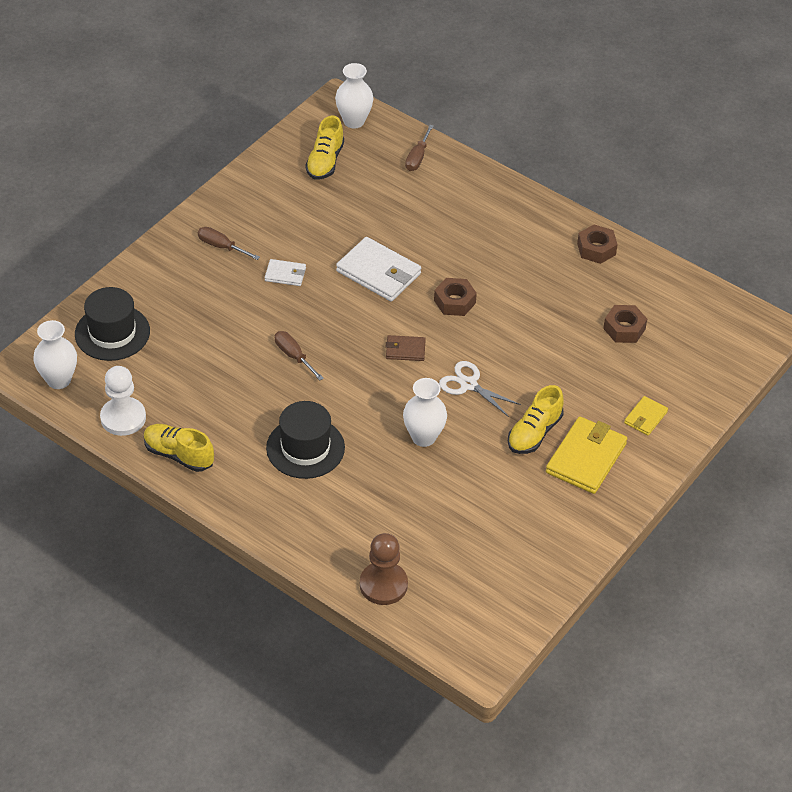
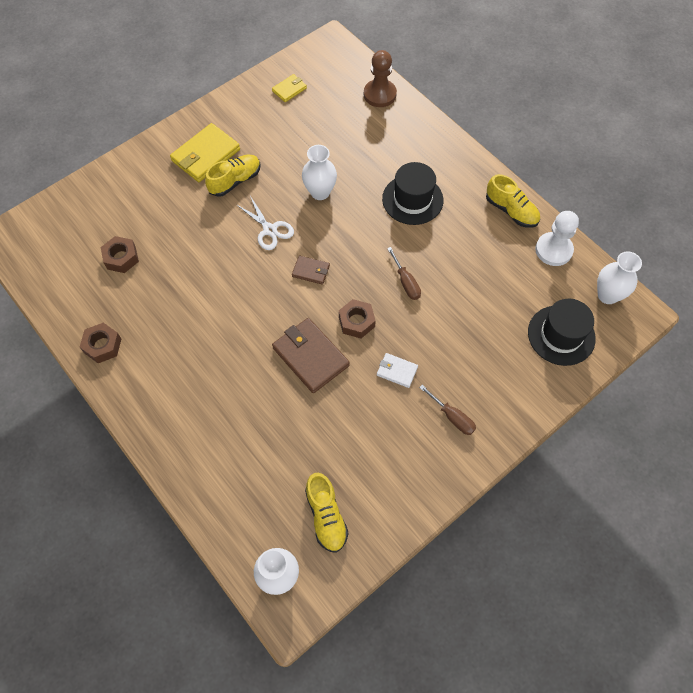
camera: 165 degrees left, 15 degrees up
yellow shoe [305,116,344,180] -> yellow shoe turned 135 degrees clockwise [305,473,349,553]
white wallet [336,237,421,301] -> brown wallet [272,318,350,393]
brown screwdriver [405,125,434,171] -> none
brown nut [434,278,477,316] -> brown nut moved to [339,299,376,338]
yellow wallet [624,396,668,436] -> yellow wallet moved to [272,74,307,102]

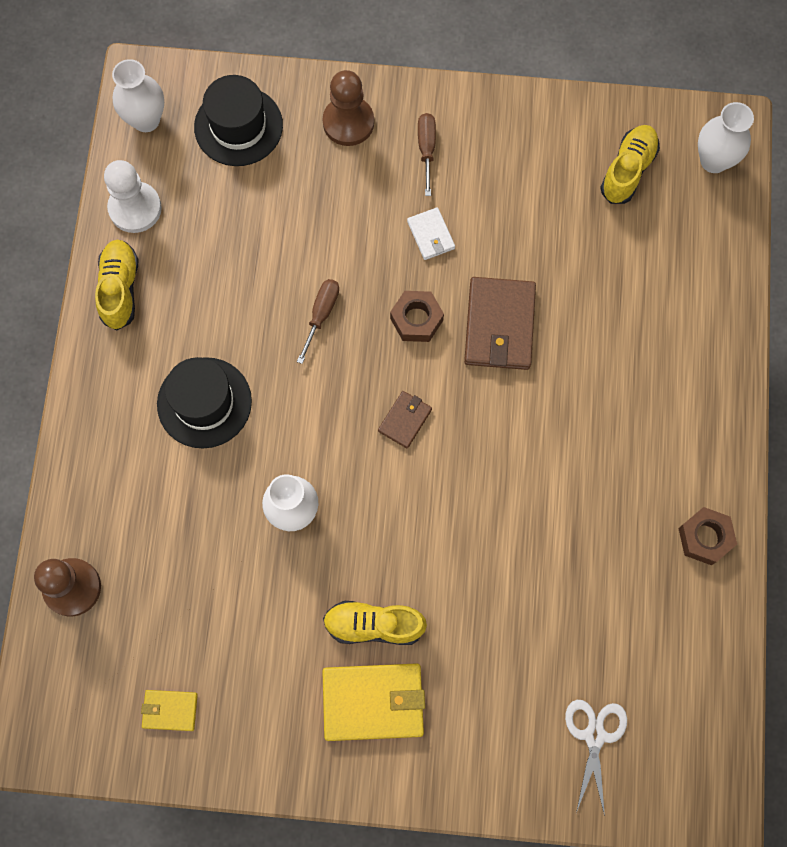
camera: 135 degrees left, 10 degrees up
brown nut [101,236,139,273] -> none
white scissors [236,196,294,250] -> white scissors moved to [565,700,627,816]
brown wallet [292,255,330,285] -> brown wallet turned 60 degrees clockwise [378,391,432,448]
none -> brown pawn [322,70,374,146]

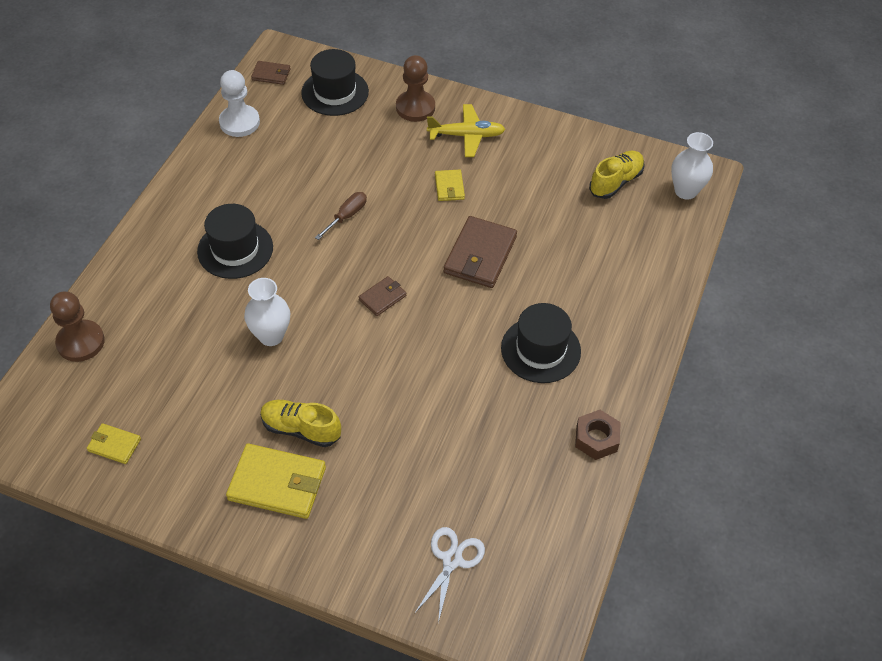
camera: 15 degrees right, 20 degrees down
yellow shoe [95,240,138,330] -> none
white vase [112,59,164,132] -> brown wallet [251,61,290,85]
brown nut [390,291,444,342] -> none
white wallet [407,207,455,260] -> yellow wallet [435,169,465,201]
brown screwdriver [418,113,436,196] -> yellow plane [427,104,505,157]
none -> black hat [501,303,581,383]

